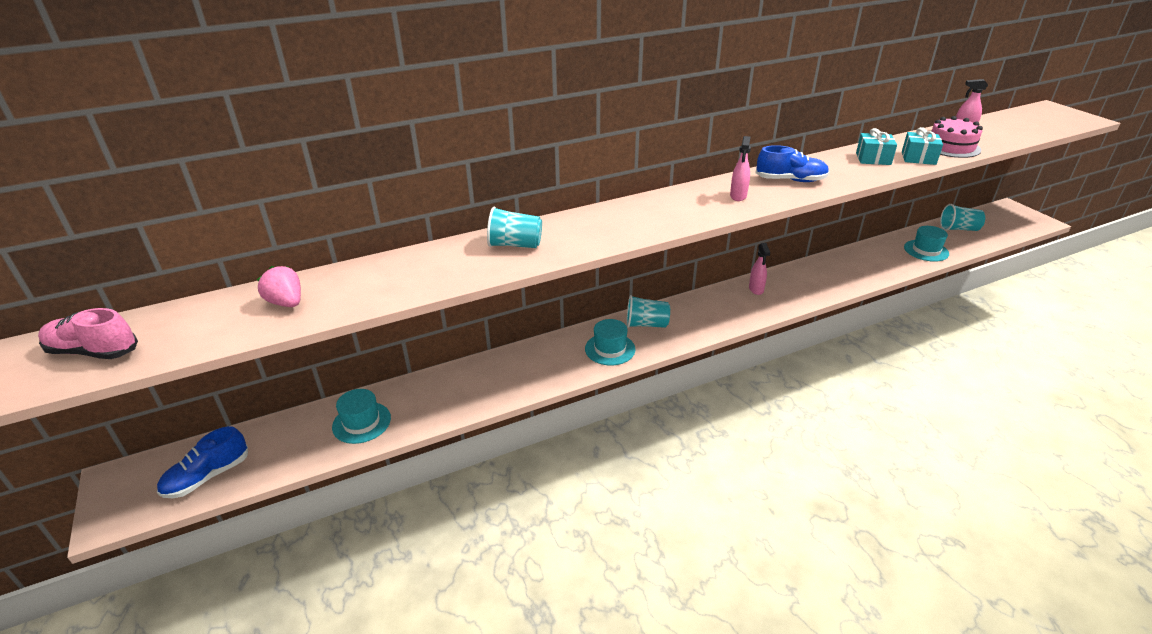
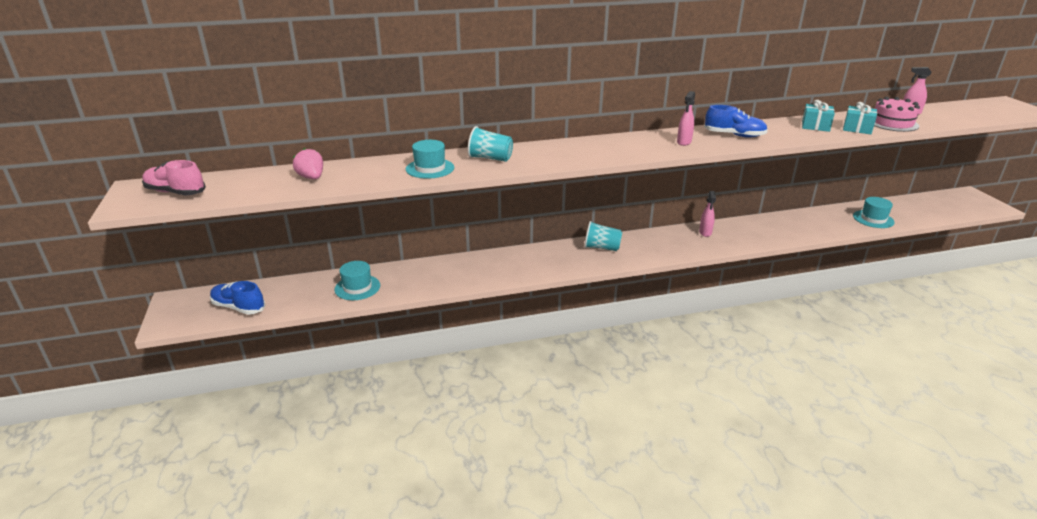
camera: 10 degrees right, 5 degrees down
blue shoe [157,426,248,498] -> blue shoe turned 60 degrees clockwise [210,281,265,315]
turquoise hat [585,319,635,365] -> turquoise hat moved to [406,140,454,179]
turquoise cup [940,204,985,231] -> none

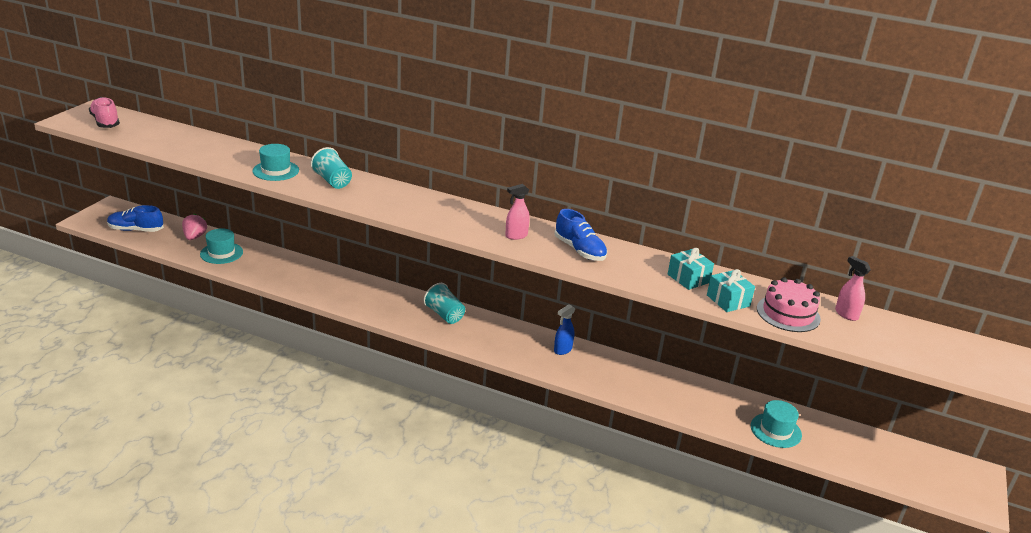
camera: 35 degrees right, 0 degrees up
blue shoe [210,281,265,315] -> blue shoe turned 60 degrees counterclockwise [107,205,164,232]
pink strawberry [293,148,323,179] -> pink strawberry moved to [182,214,207,240]
pink spray bottle [699,191,716,237] -> blue spray bottle [554,304,575,355]

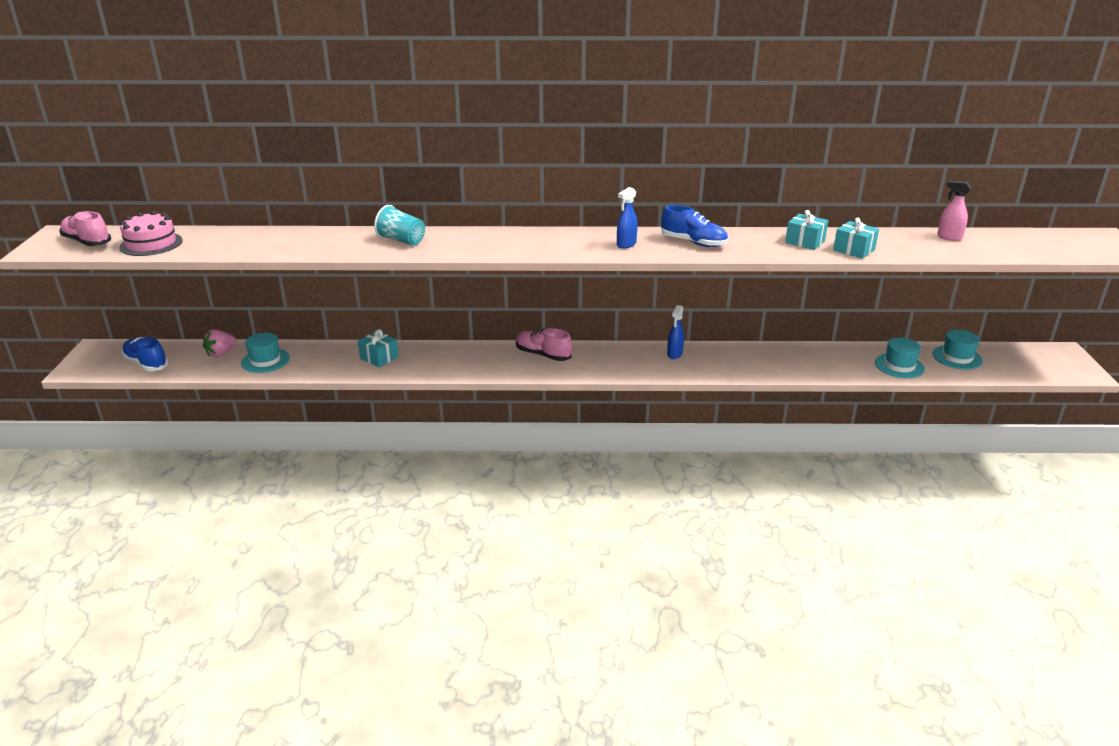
camera: 20 degrees left, 0 degrees up
blue shoe [107,205,164,232] -> blue shoe turned 60 degrees clockwise [122,337,168,371]
pink strawberry [182,214,207,240] -> pink strawberry turned 120 degrees counterclockwise [203,329,237,357]
turquoise hat [253,144,299,181] -> turquoise hat moved to [933,329,983,370]
turquoise cup [423,283,465,324] -> pink shoe [516,328,572,361]
pink spray bottle [505,184,530,240] -> blue spray bottle [617,187,638,249]
pink cake [757,277,821,332] -> pink cake moved to [119,211,182,256]
none -> turquoise gift [358,329,399,368]

